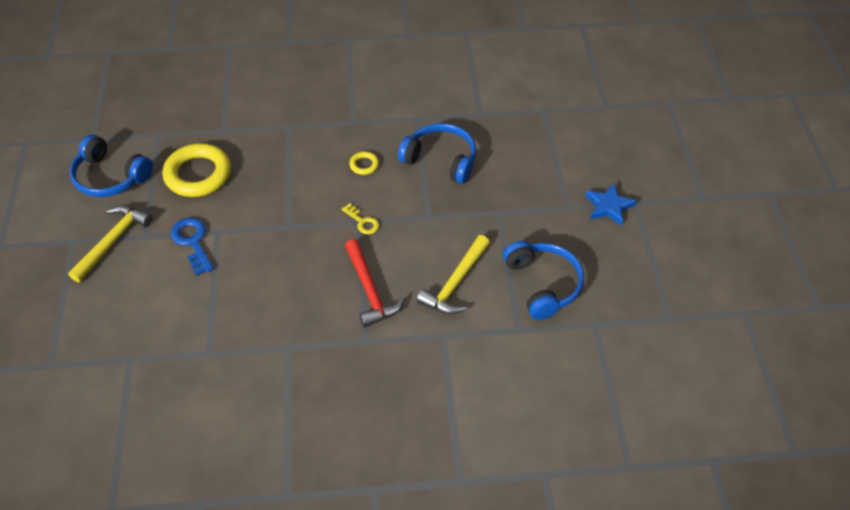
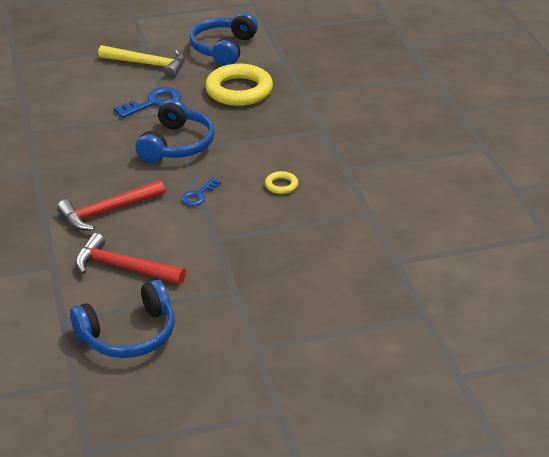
camera: 80 degrees right, 15 degrees down
yellow key [342,203,379,234] -> blue key [181,178,221,206]
blue headphones [398,123,476,184] -> blue headphones moved to [135,99,215,163]
yellow hammer [417,235,490,314] -> red hammer [75,233,186,284]
blue star [585,183,637,226] -> none

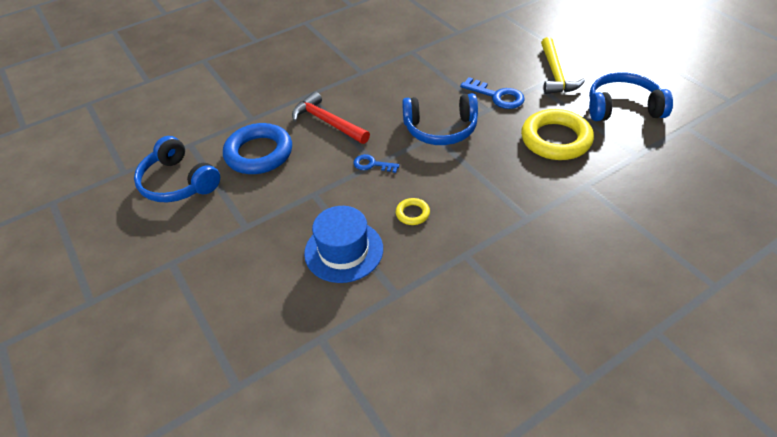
camera: 75 degrees right, 10 degrees up
red hammer [75,233,186,284] -> blue ring [223,123,292,174]
none -> blue hat [304,206,383,283]

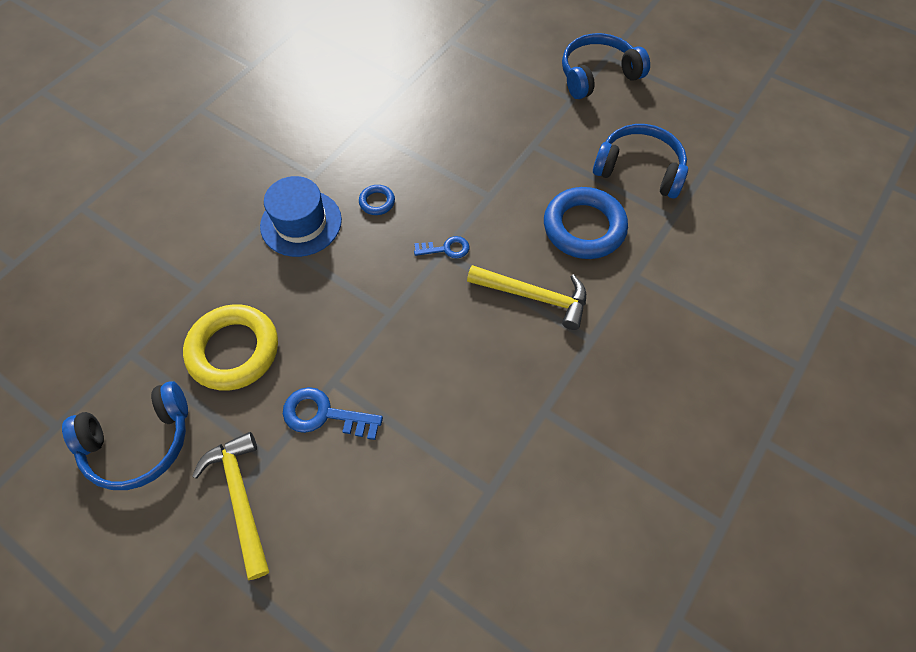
camera: 155 degrees right, 15 degrees up
red hammer [292,92,370,144] -> yellow hammer [467,265,586,330]
blue hat [304,206,383,283] -> blue hat moved to [260,176,342,257]
yellow ring [396,198,430,225] -> blue ring [359,185,395,215]
blue headphones [402,93,478,145] -> blue headphones moved to [562,33,650,99]

